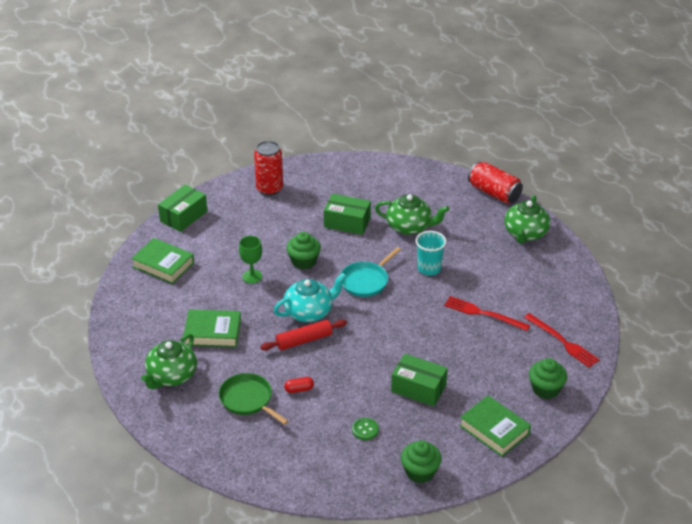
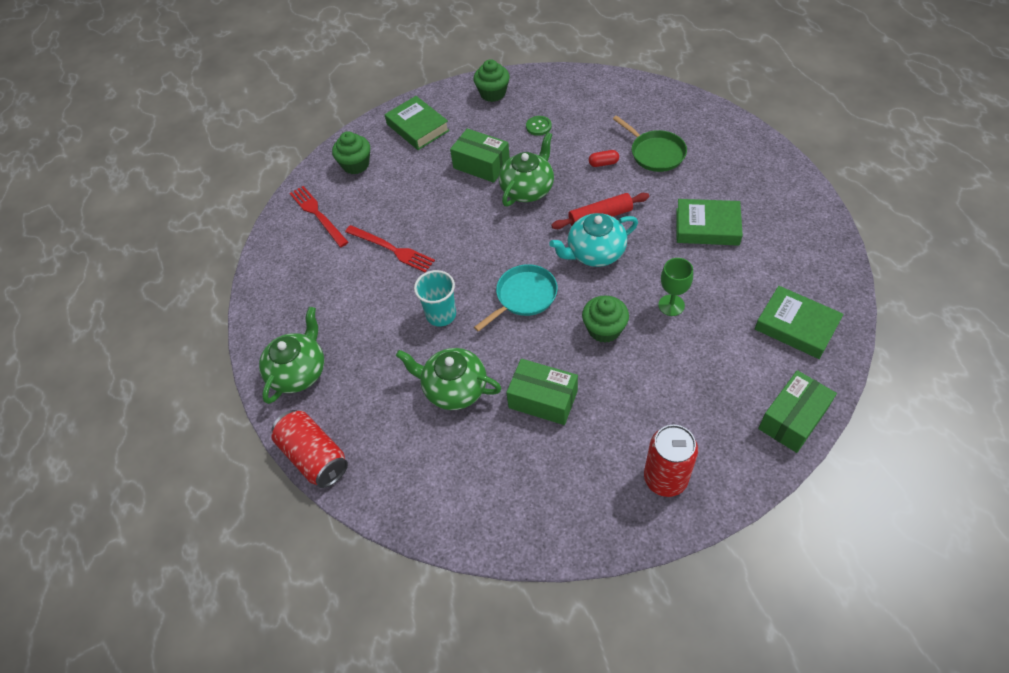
camera: 170 degrees left, 15 degrees up
green teapot [141,334,197,389] -> green teapot moved to [499,132,554,206]

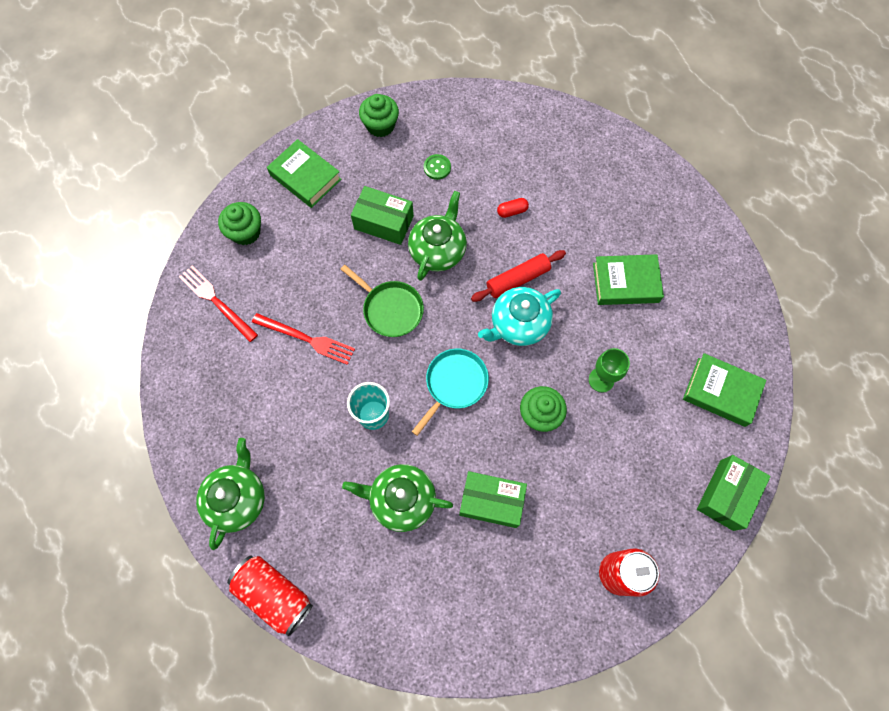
camera: 15 degrees left, 15 degrees up
green pan [613,116,687,172] -> green pan moved to [340,265,424,337]

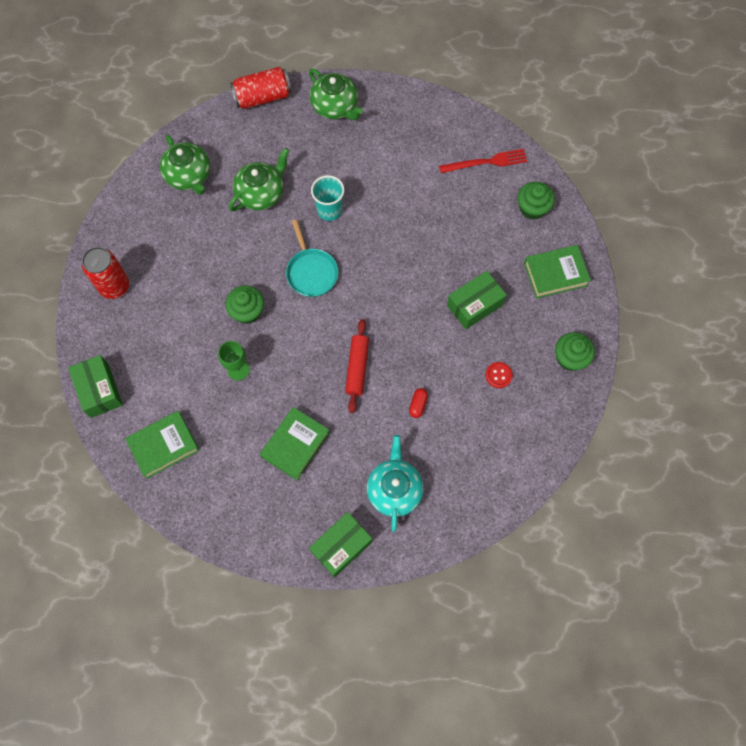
camera: 125 degrees right, 0 degrees up
red fork [252,313,355,365] -> none
green pan [340,265,424,337] -> none
green teapot [408,191,467,281] -> green teapot moved to [160,135,210,195]
green button [424,154,451,180] -> red button [486,362,513,388]
green box [459,471,527,528] -> green box moved to [309,512,372,578]
turquoise teapot [478,287,561,346] -> turquoise teapot moved to [367,435,424,532]

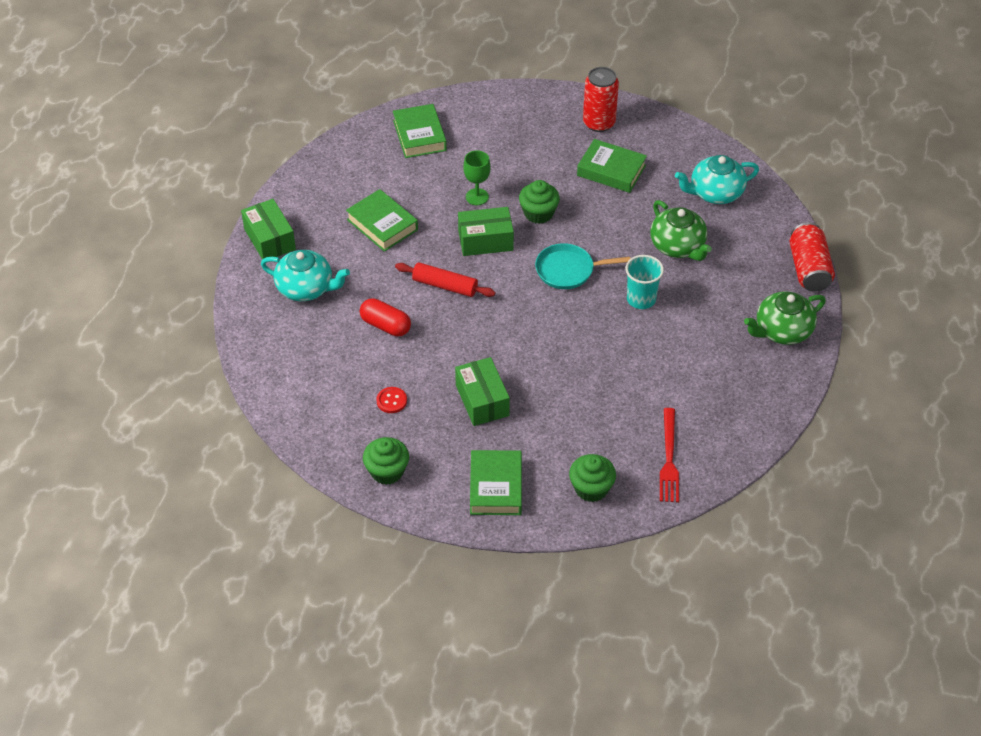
camera: 105 degrees right, 20 degrees down
green box [68,355,123,418] -> green box moved to [458,207,514,256]
green teapot [160,135,210,195] -> turquoise teapot [675,155,759,204]
red capsule [409,388,428,418] -> red capsule [360,298,411,336], size x1.66
none -> green book [577,139,647,193]

